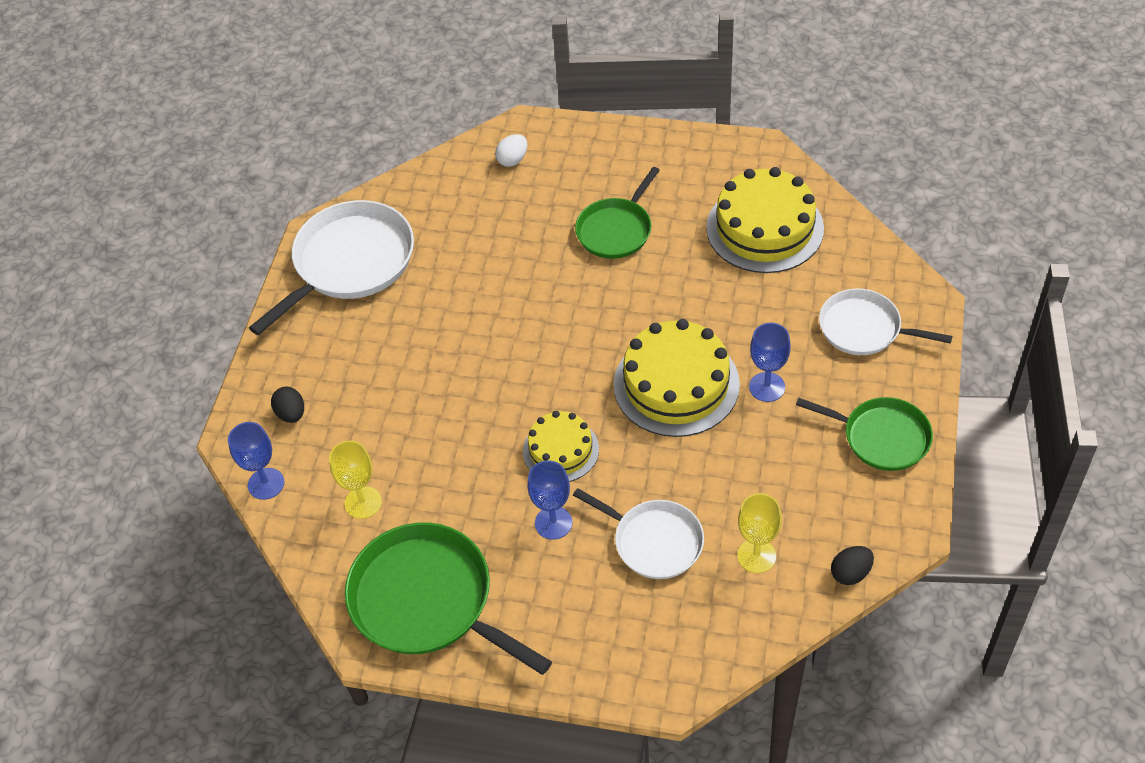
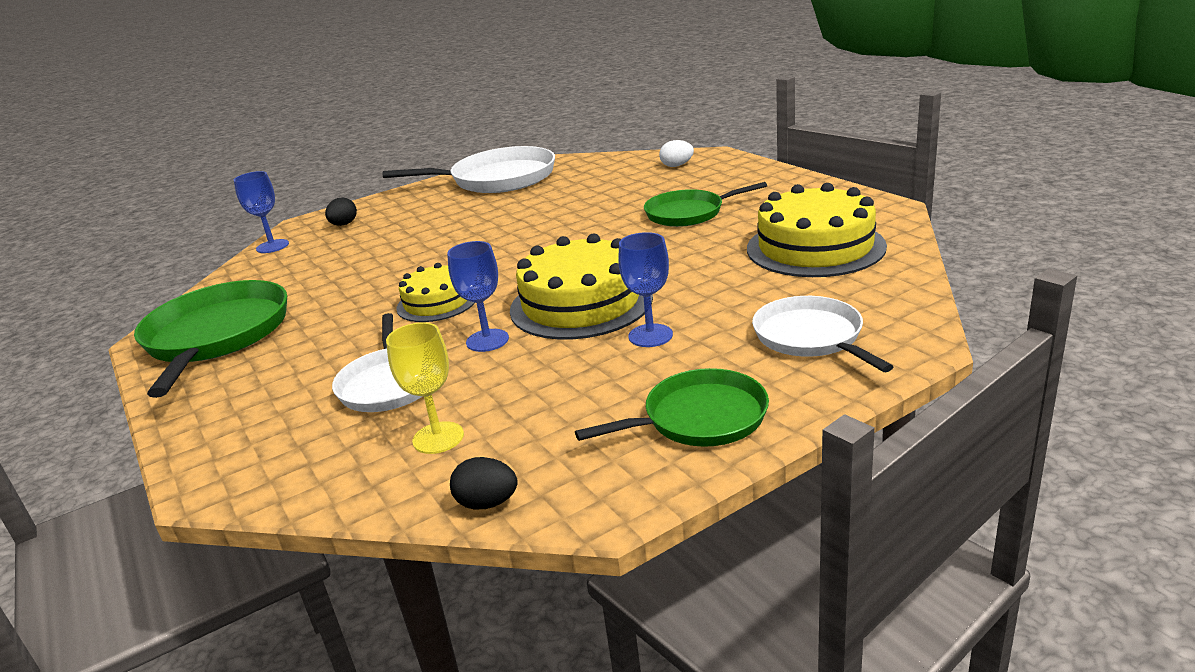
camera: 45 degrees right, 25 degrees down
yellow goblet [329,441,382,519] -> none
blue goblet [528,461,573,540] -> blue goblet moved to [447,241,509,352]
green pan [796,397,933,471] -> green pan turned 90 degrees counterclockwise [575,368,769,447]

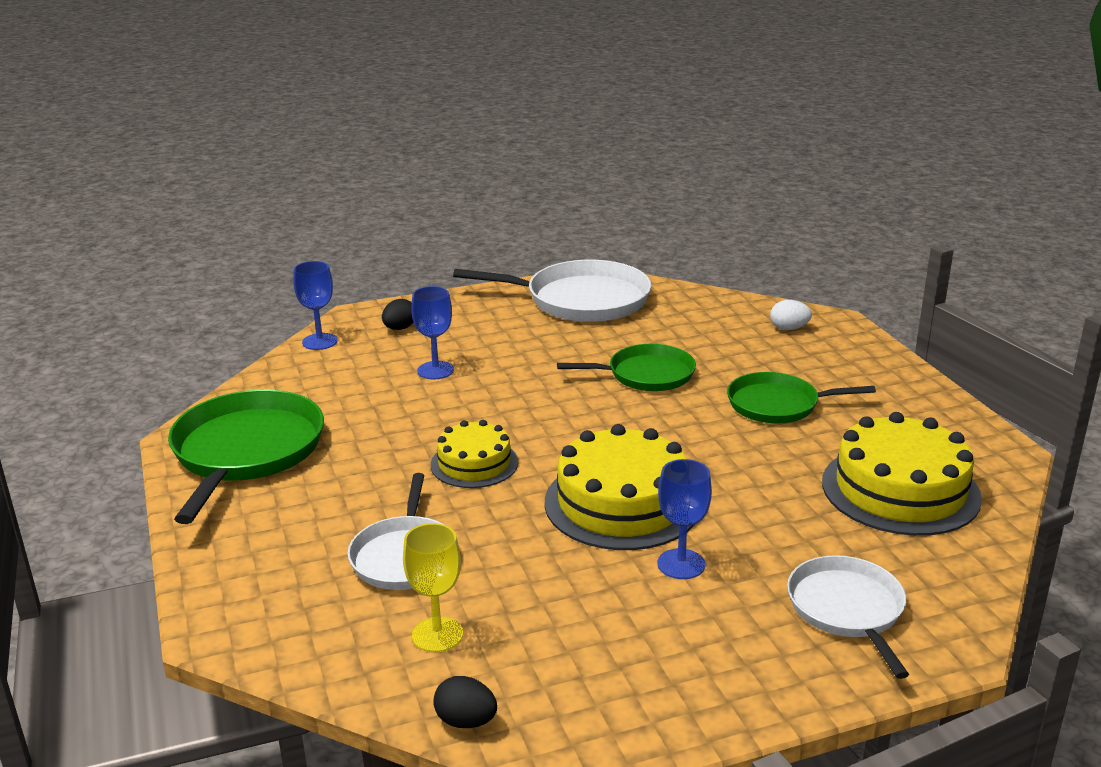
camera: 10 degrees right, 0 degrees up
blue goblet [447,241,509,352] -> blue goblet moved to [411,286,454,379]
green pan [575,368,769,447] -> green pan moved to [557,344,696,391]

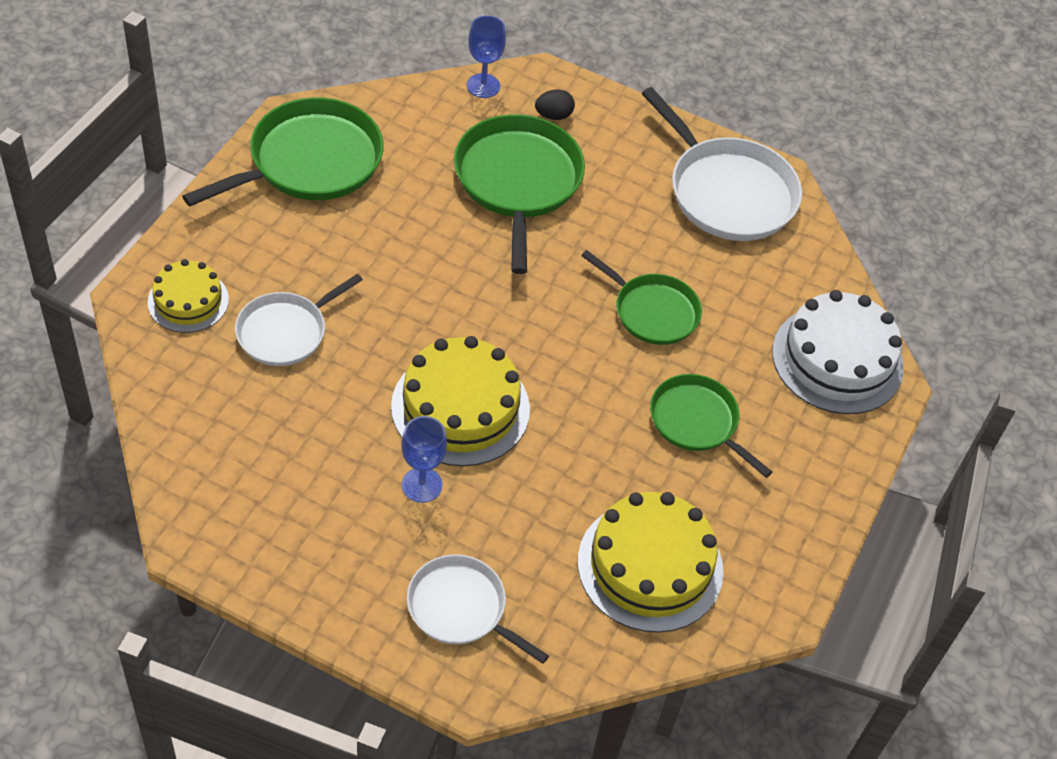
camera: 40 degrees right, 25 degrees up
yellow goblet [403,523,463,652] -> none
blue goblet [411,286,454,379] -> green pan [454,114,585,274]
yellow cake [431,420,518,488] -> yellow cake moved to [148,259,229,333]
black egg [433,676,497,728] -> none
white egg [770,300,812,330] -> white cake [772,290,904,414]
white pan [787,555,909,679] -> white pan turned 90 degrees counterclockwise [407,554,549,664]

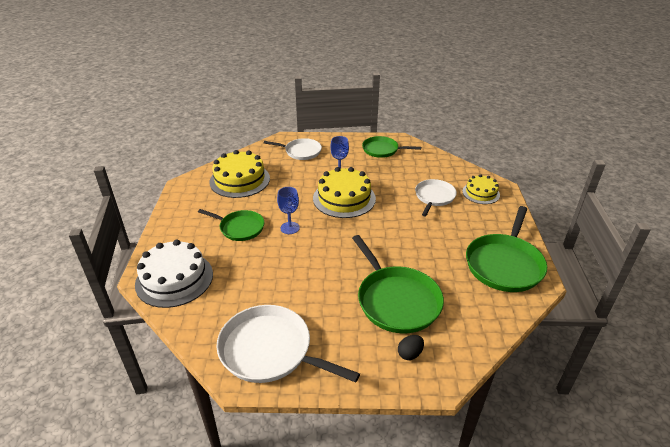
camera: 160 degrees right, 15 degrees down
blue goblet [467,16,506,98] -> blue goblet moved to [277,187,300,234]
green pan [581,250,702,345] -> green pan moved to [362,136,421,158]

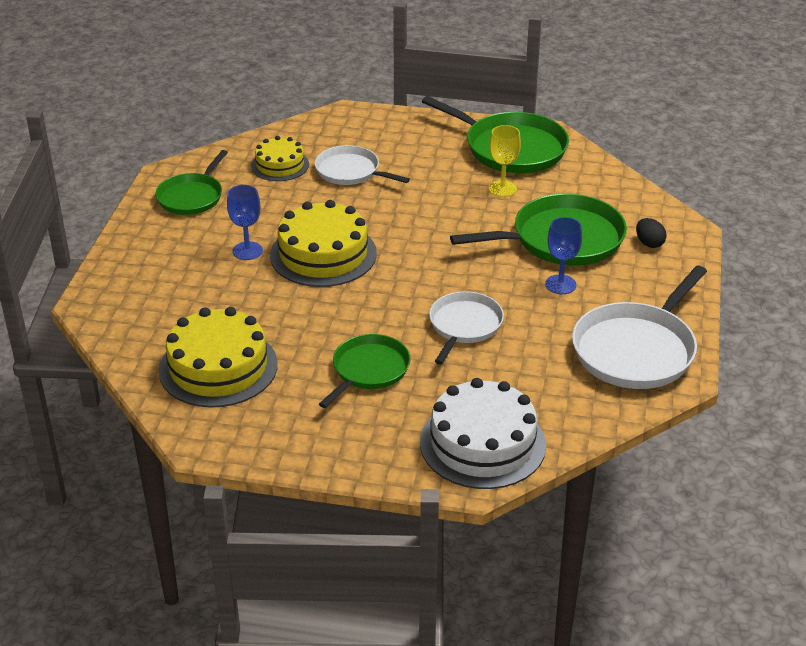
camera: 80 degrees left, 0 degrees up
white pan [264,138,322,160] -> white pan moved to [429,291,504,364]
blue goblet [277,187,300,234] -> blue goblet moved to [545,217,582,294]
yellow cake [462,174,500,204] -> yellow cake moved to [251,136,309,181]
none -> yellow goblet [489,125,521,197]

